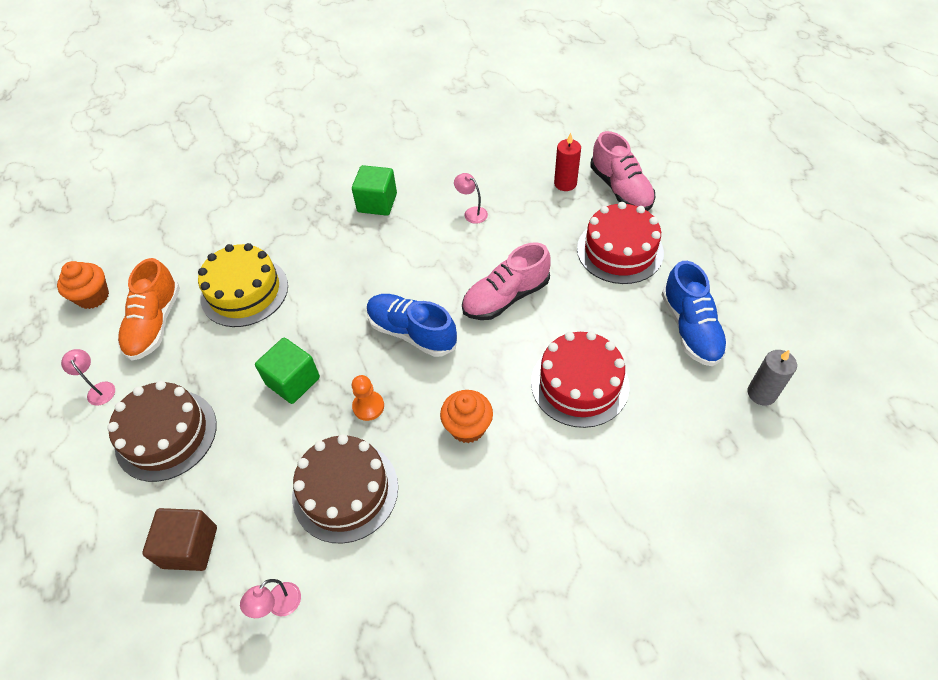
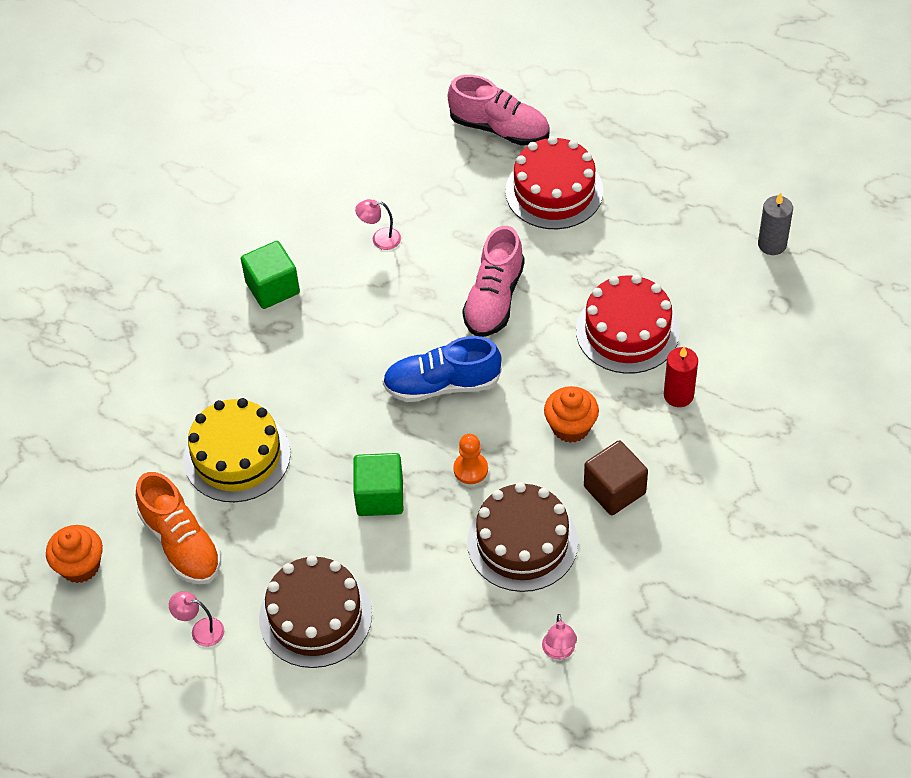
camera: 40 degrees left, 0 degrees up
brown cube [142,508,217,571] -> brown cube moved to [584,440,648,515]
red candle [554,133,581,191] -> red candle moved to [664,347,698,407]
blue shoe [661,261,728,366] -> none

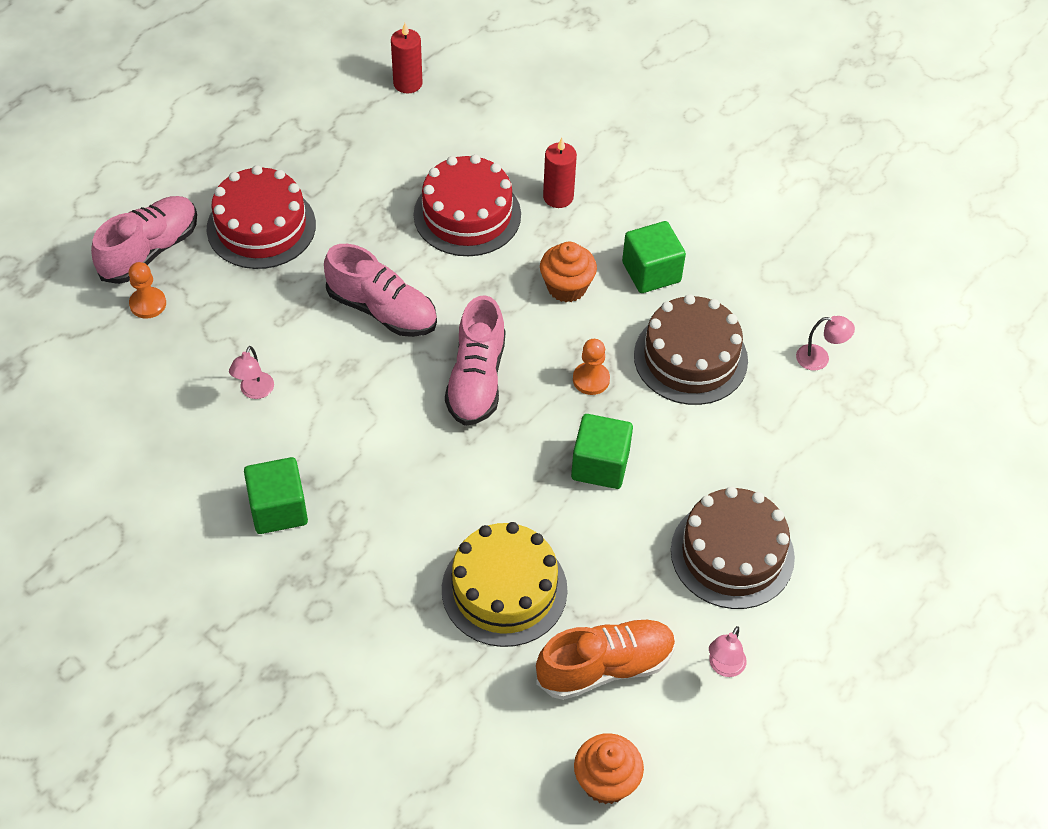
camera: 80 degrees left, 0 degrees up
blue shoe [382,336,502,402] -> pink shoe [445,295,505,426]
brown cube [584,440,648,515] -> green cube [622,221,686,293]
grey candle [758,193,793,255] -> red candle [391,23,423,93]
none -> orange pawn [129,262,166,319]

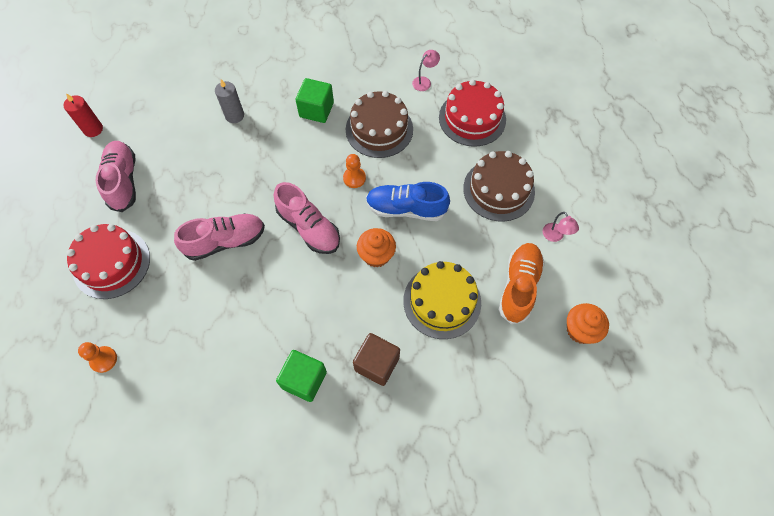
camera: 50 degrees left, 10 degrees up
pink shoe [91,196,197,284] -> pink shoe moved to [96,141,136,212]
pink lamp [229,346,274,399] -> none
red cake [414,154,521,256] -> red cake moved to [439,79,506,147]
orange cupcake [540,242,597,302] -> orange cupcake moved to [357,228,396,268]
red candle [543,138,577,208] -> grey candle [215,79,244,123]
green cube [571,414,633,489] -> blue shoe [366,182,450,221]
none -> brown cube [353,333,400,386]

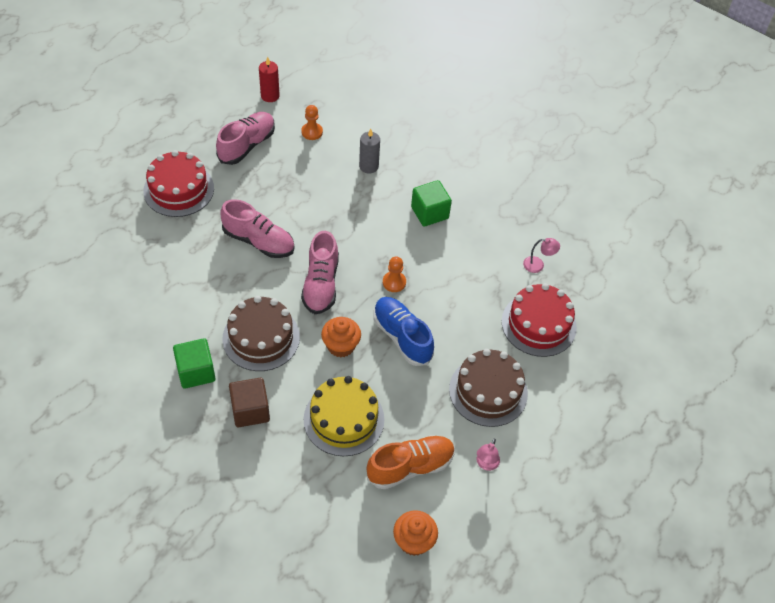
camera: 45 degrees right, 10 degrees down
orange pawn [78,342,117,373] -> orange pawn moved to [301,105,323,140]
brown cake [346,91,413,158] -> brown cake moved to [222,296,300,371]

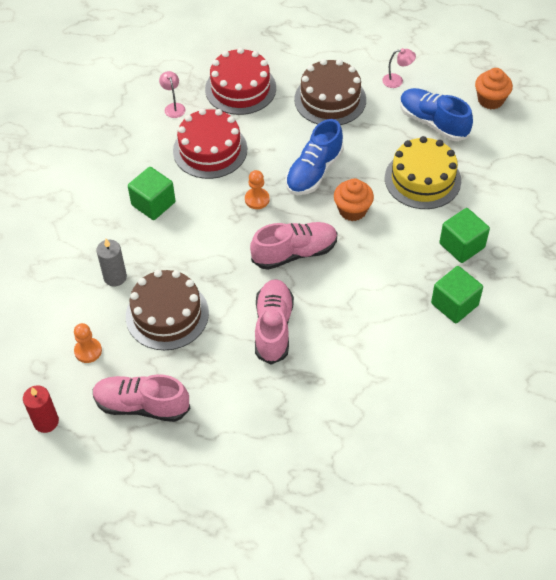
camera: 110 degrees left, 0 degrees up
red cake [143,150,214,217] -> red cake moved to [173,108,247,179]
brown cake [222,296,300,371] -> brown cake moved to [126,270,209,350]
brown cube [229,378,270,427] -> green cube [439,208,490,263]
orange shoe [366,435,455,489] -> blue shoe [400,88,473,141]

